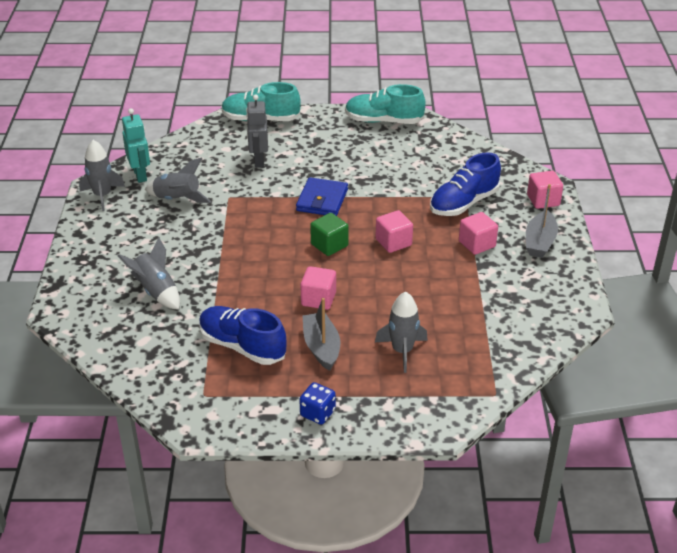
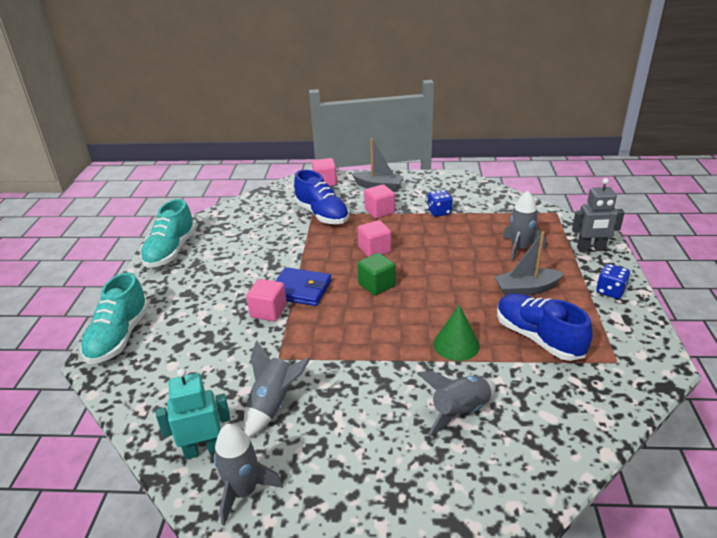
camera: 85 degrees left, 5 degrees down
blue shoe [199,306,287,365] -> blue shoe turned 105 degrees clockwise [497,294,593,361]
grey robot [246,94,268,168] -> grey robot moved to [572,178,625,252]
pink cube [300,266,336,310] -> pink cube moved to [246,279,287,321]
none -> blue dice [428,190,452,217]
none -> green cone [433,305,480,361]

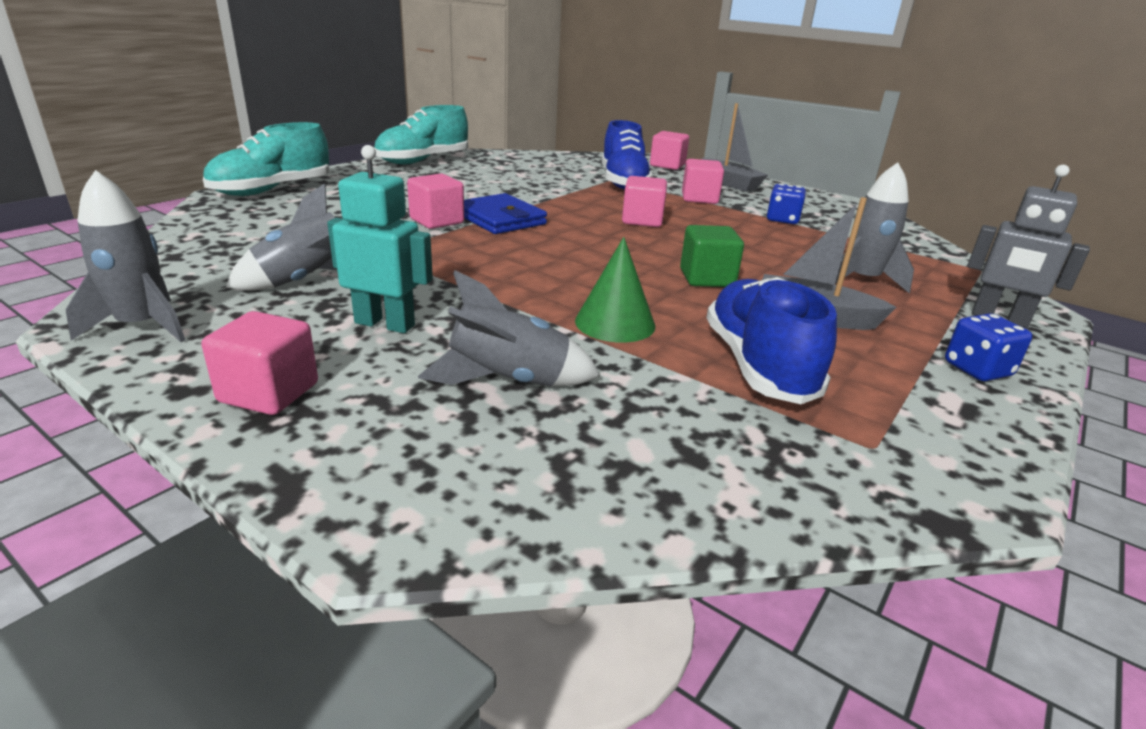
camera: 30 degrees right, 5 degrees down
turquoise robot [156,368,231,460] -> turquoise robot moved to [327,145,433,333]
green cube [357,253,396,295] -> green cube moved to [680,225,744,287]
none -> pink cube [202,311,318,415]

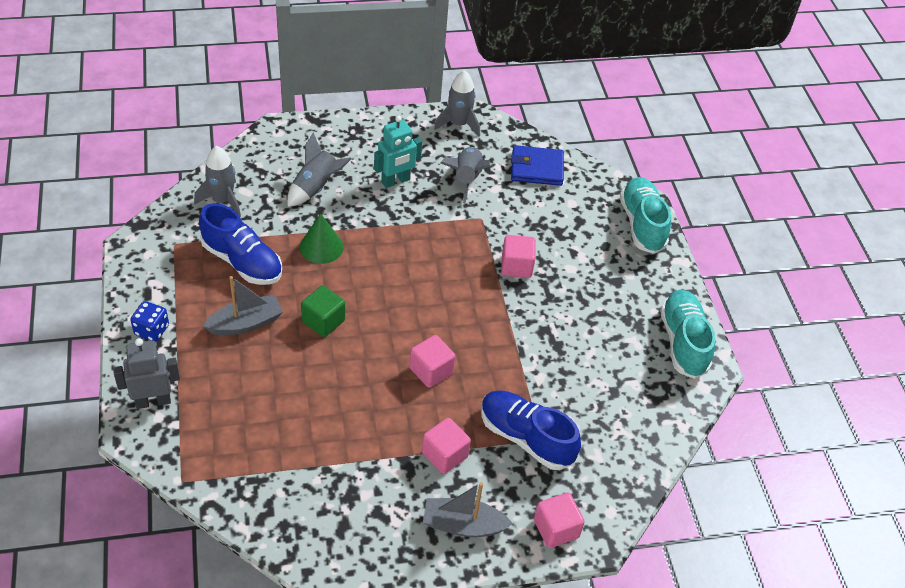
camera: 130 degrees right, 20 degrees up
pink cube [202,311,318,415] -> none
blue wallet [464,193,547,234] -> blue wallet moved to [511,145,564,186]
blue dice [767,184,806,224] -> none
grey rocket [835,162,914,293] -> grey rocket moved to [194,146,241,217]

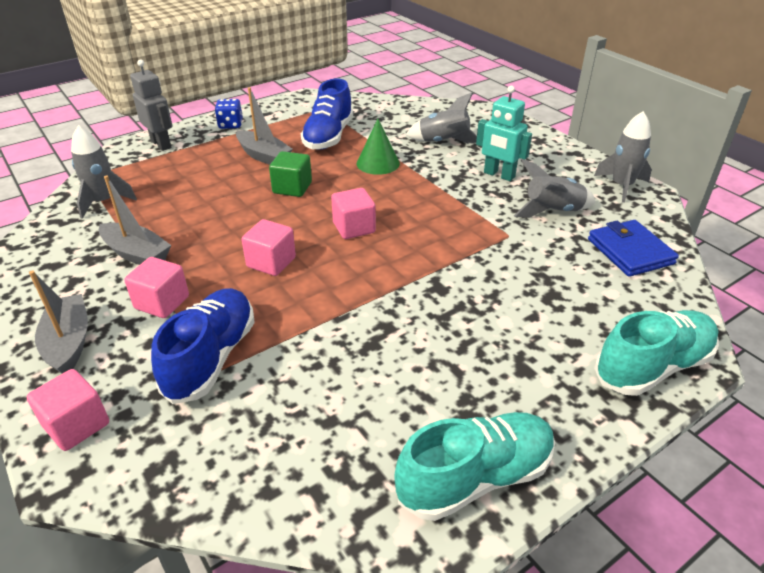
camera: 70 degrees right, 10 degrees down
grey rocket [194,146,241,217] -> grey rocket moved to [71,125,137,219]
pink cube [501,235,536,278] -> pink cube moved to [331,188,376,239]
none -> grey boat [98,176,171,265]

